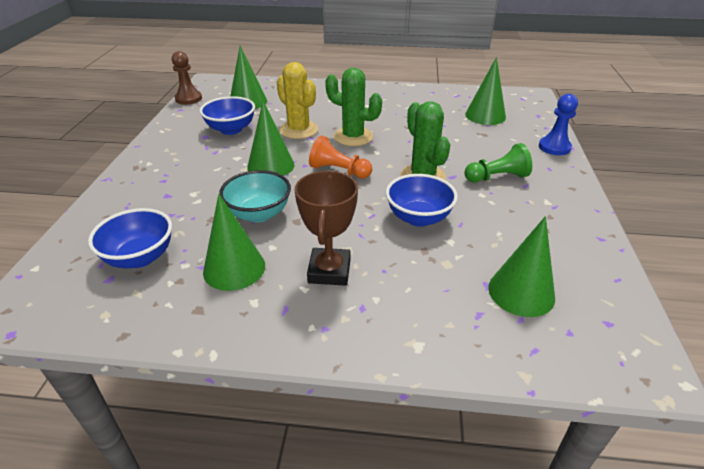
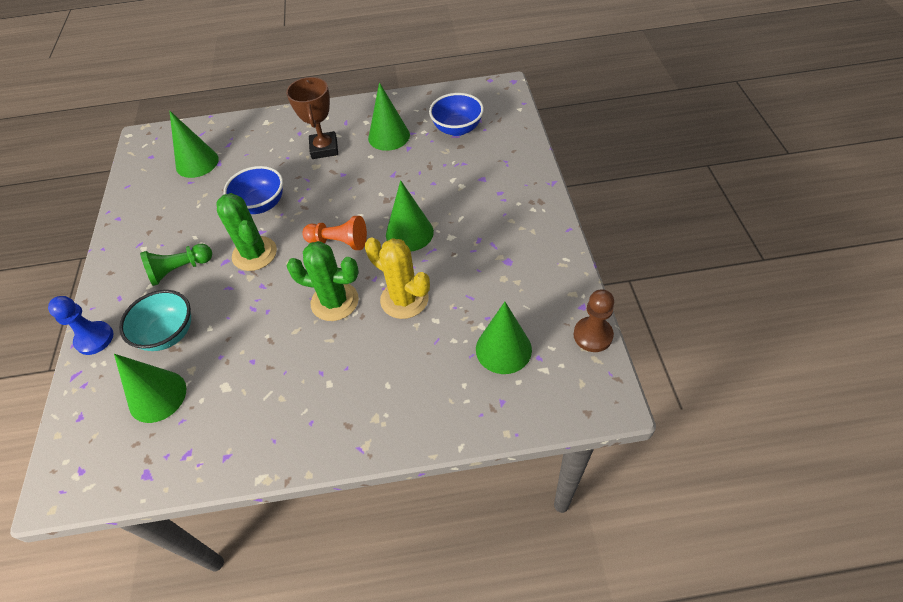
camera: 170 degrees right, 15 degrees up
blue bowl [200,96,255,135] -> none
turquoise bowl [219,170,291,222] -> turquoise bowl moved to [119,290,191,351]

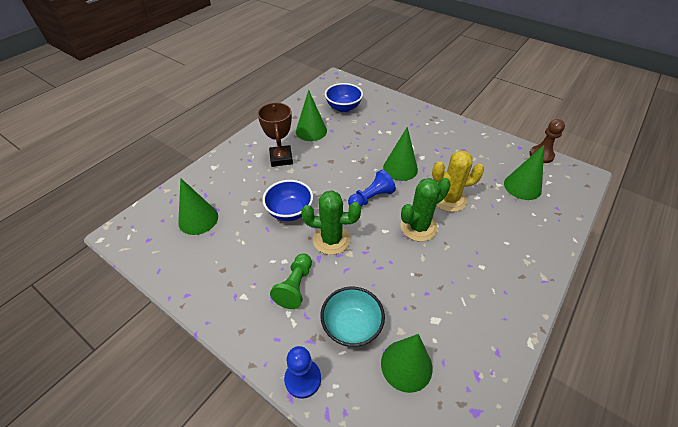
camera: 50 degrees left, 5 degrees down
brown trophy [286,77,338,159] -> brown trophy turned 45 degrees clockwise [257,103,293,167]
orange pawn [302,216,367,250] -> blue pawn [348,170,396,207]

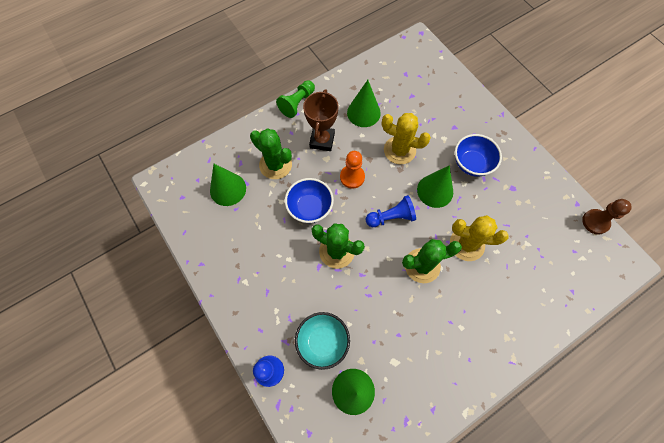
camera: 20 degrees right, 20 degrees up
green pawn [270,254,312,309] -> green pawn moved to [276,80,315,118]
blue bowl [325,83,363,112] -> blue bowl moved to [455,134,502,177]
green cone [504,145,544,200] -> none
none -> green cactus [250,128,292,179]
none -> orange pawn [340,151,365,189]
none -> yellow cactus [382,113,431,164]

